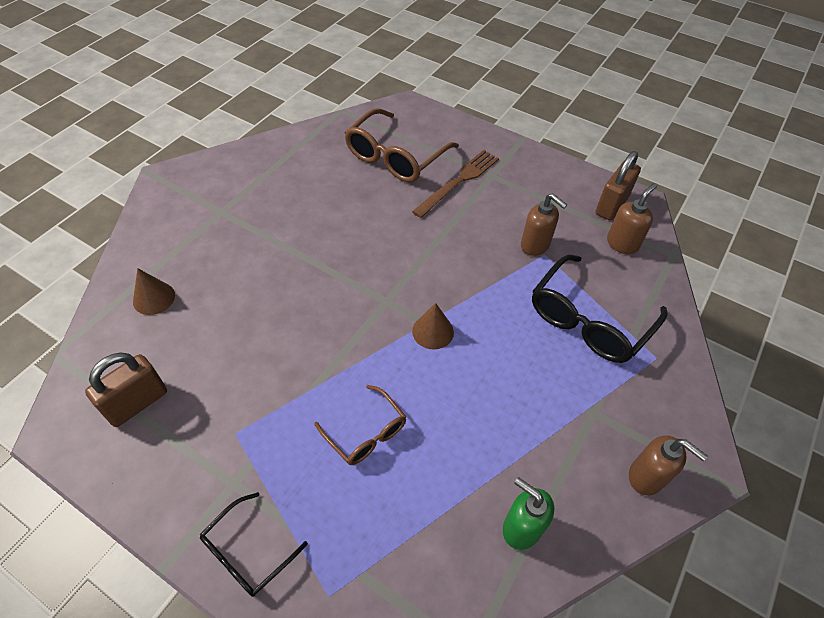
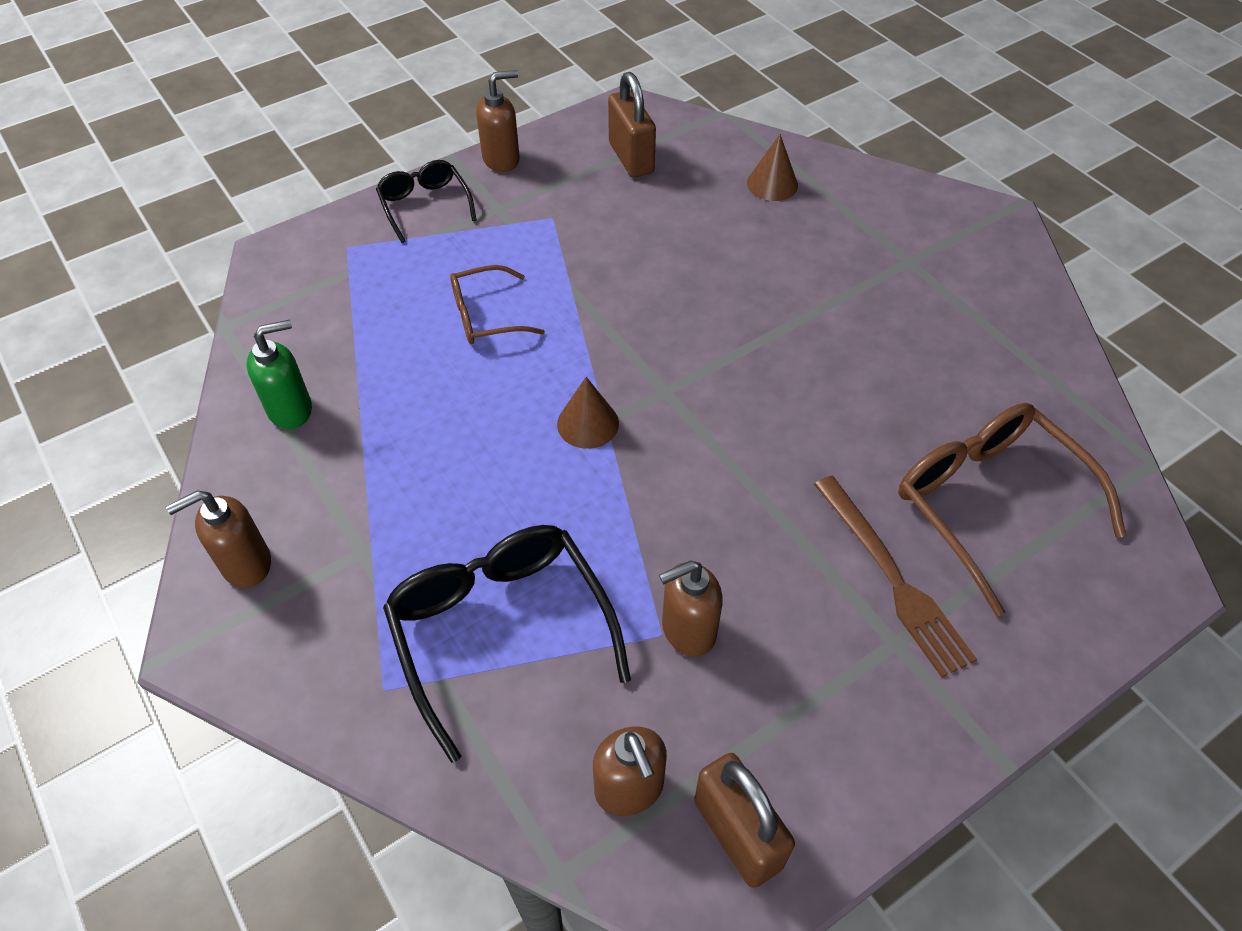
camera: 115 degrees right, 0 degrees up
none -> brown soap dispenser [476,70,520,172]

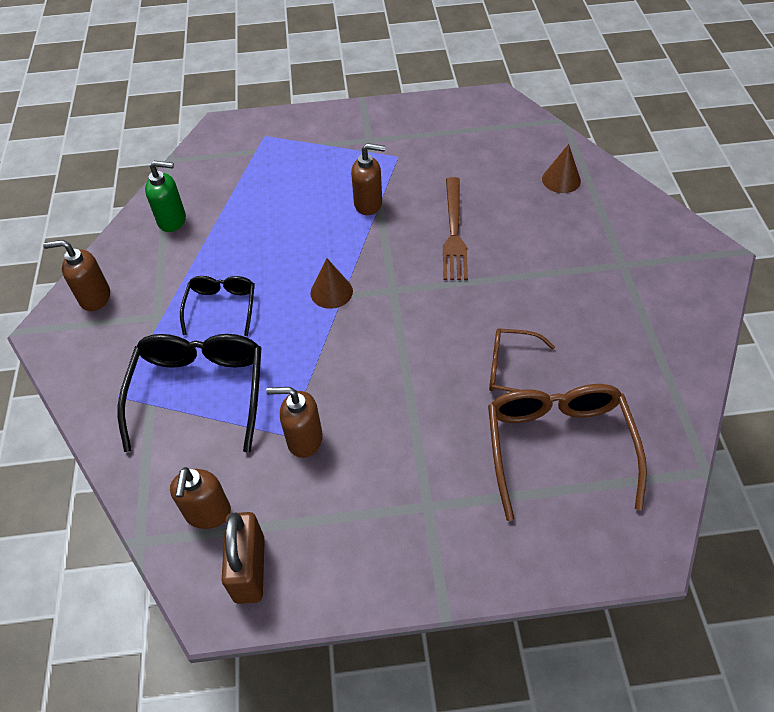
camera: 30 degrees right, 0 degrees up
black glasses [376,160,477,243] -> black glasses moved to [180,276,255,336]
brown glasses [450,265,545,344] -> brown glasses moved to [489,328,555,392]
brown soap dispenser [476,70,520,172] -> brown soap dispenser moved to [351,143,386,215]
brown padlock [608,72,656,177] -> none
brown fork [814,476,977,678] -> brown fork moved to [443,177,468,280]

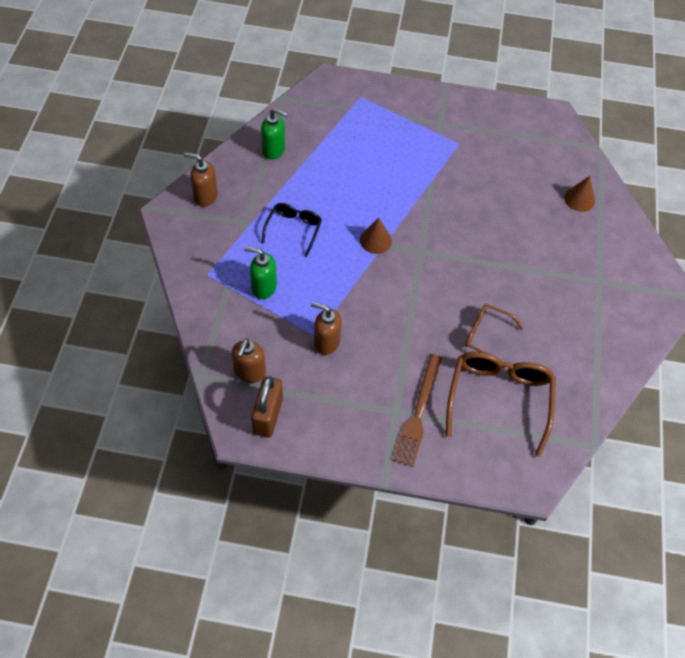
camera: 10 degrees right, 5 degrees up
black glasses [118,334,262,453] -> green soap dispenser [244,246,277,299]
brown soap dispenser [351,143,386,215] -> none
brown fork [443,177,468,280] -> brown fork moved to [392,354,442,467]

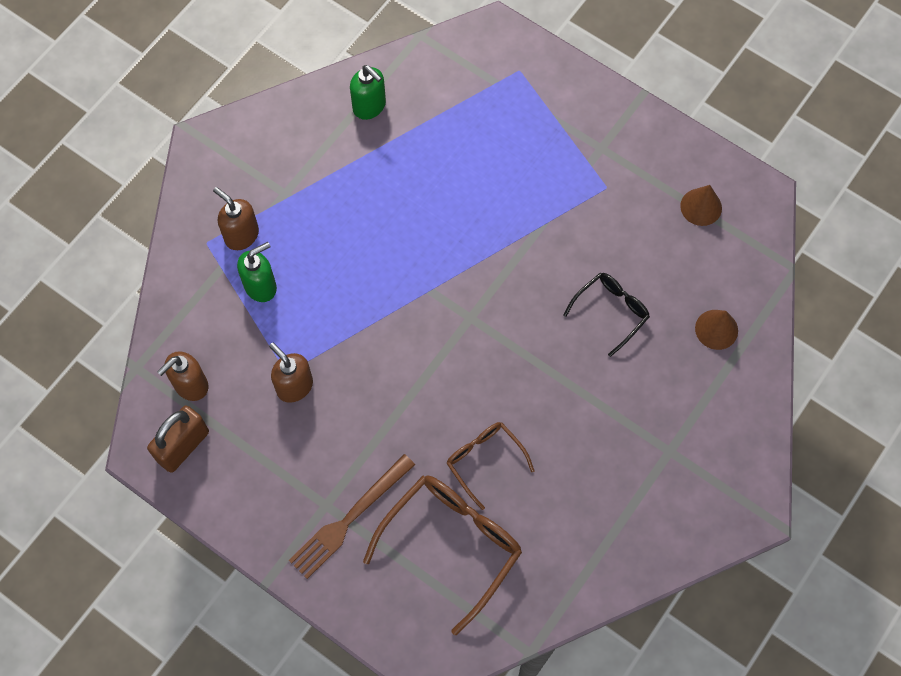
camera: 30 degrees right, 10 degrees up
brown soap dispenser [184,153,218,207] -> brown soap dispenser moved to [213,187,259,250]
green soap dispenser [244,246,277,299] -> green soap dispenser turned 105 degrees clockwise [237,242,277,302]
black glasses [261,203,322,257] -> black glasses moved to [563,273,650,357]
brown cone [360,218,392,254] -> brown cone moved to [680,185,722,226]

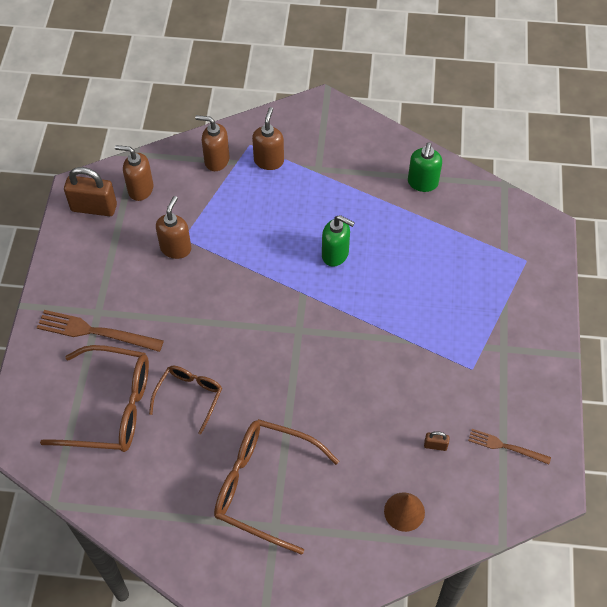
camera: 60 degrees right, 10 degrees down
green soap dispenser [237,242,277,302] -> green soap dispenser moved to [322,215,355,267]
black glasses [563,273,650,357] -> none
brown cone [680,185,722,226] -> brown fork [468,429,551,464]
none -> brown soap dispenser [195,115,229,171]
none -> brown glasses [214,419,339,555]
none -> brown padlock [424,431,450,451]

